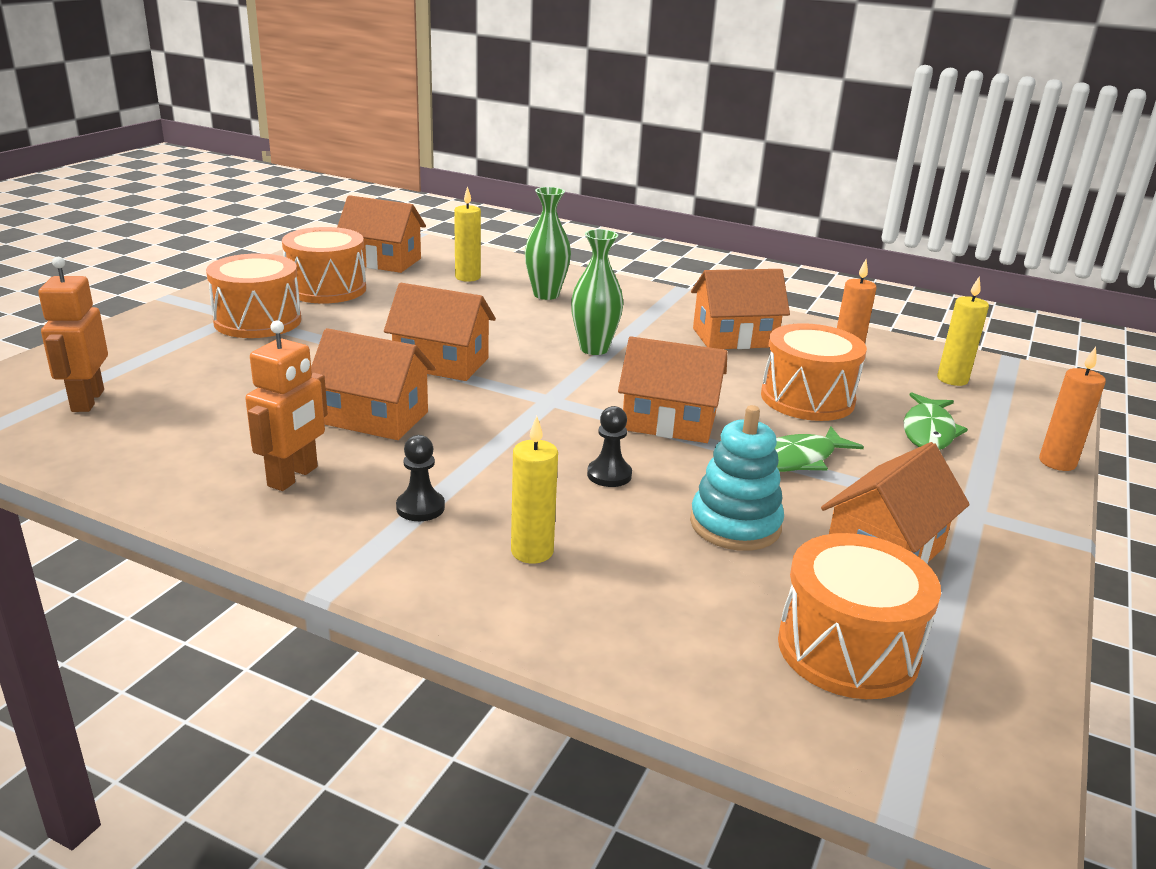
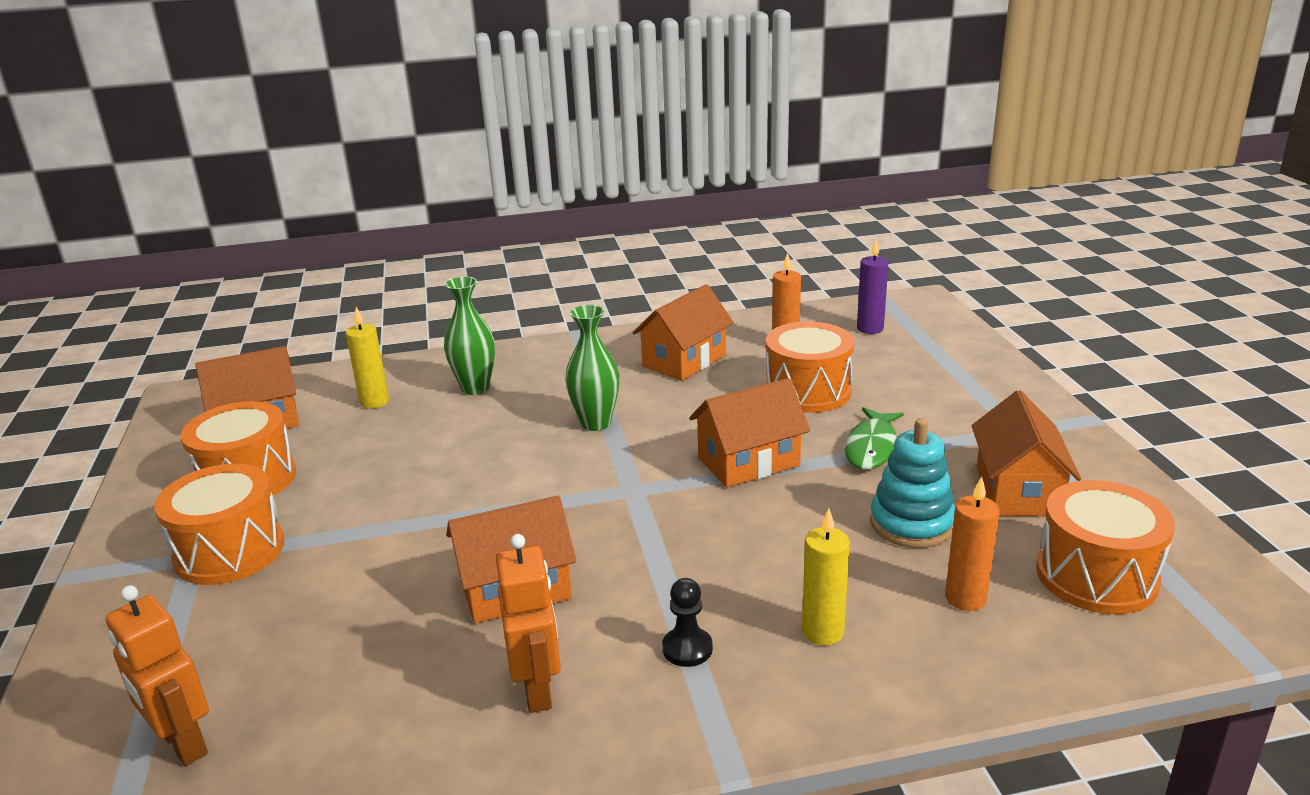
camera: 35 degrees left, 0 degrees up
orange house [384,283,496,381] -> none
black pawn [587,406,632,487] -> none
green fish [903,392,968,450] -> none
yellow candle [937,277,989,386] -> purple candle [857,240,888,334]
orange candle [1039,347,1106,471] -> orange candle moved to [945,476,1000,611]

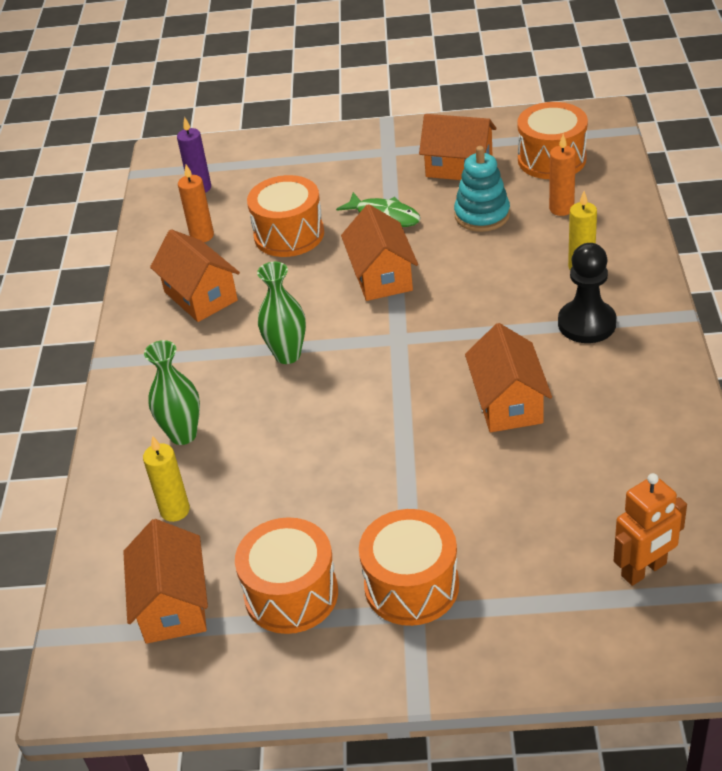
camera: 75 degrees left, 15 degrees up
orange robot [496,534,561,713] -> none
black pawn [662,578,713,667] -> black pawn [558,243,616,343], size x1.78

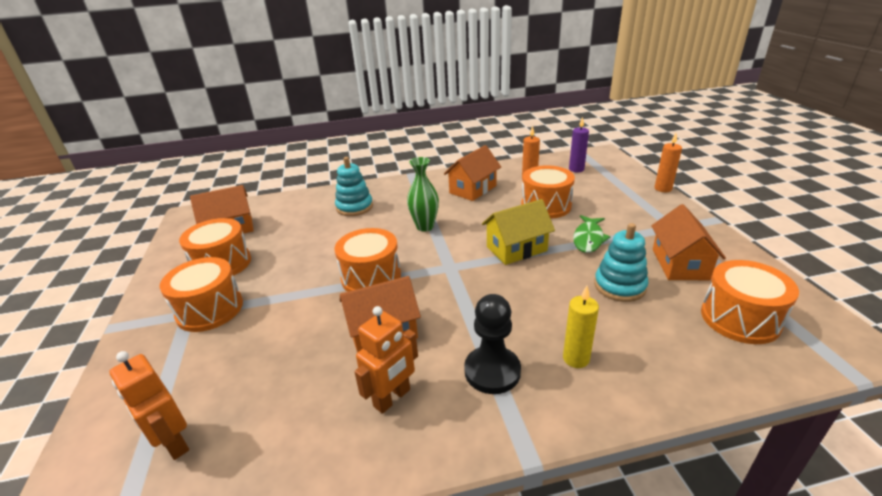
camera: 75 degrees right, 10 degrees down
yellow candle [143,436,190,522] -> none
green vase [144,340,200,445] -> turquoise stacking toy [335,157,373,216]
orange house [341,204,418,301] -> yellow house [482,199,555,265]
orange candle [549,134,576,216] -> orange candle moved to [655,133,682,192]
none -> orange drum [335,228,401,292]
none -> orange robot [355,306,418,414]

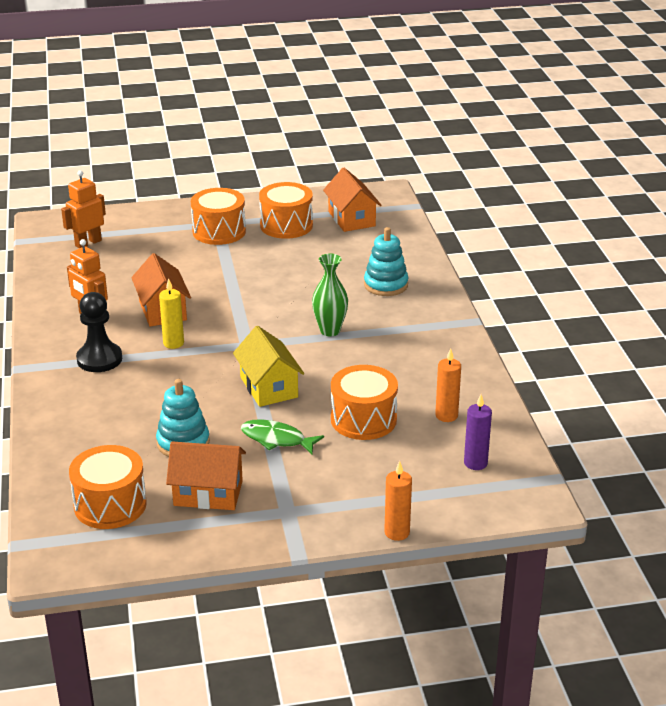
camera: 90 degrees right, 0 degrees up
orange drum [335,228,401,292] -> none
orange house [444,145,501,201] -> none
yellow candle [563,286,599,368] -> yellow candle moved to [159,278,184,349]

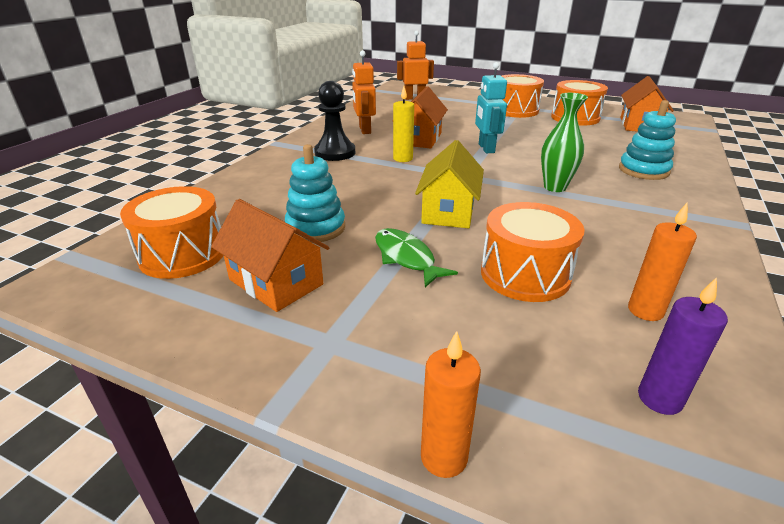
camera: 35 degrees right, 0 degrees up
none -> turquoise robot [475,62,507,153]

